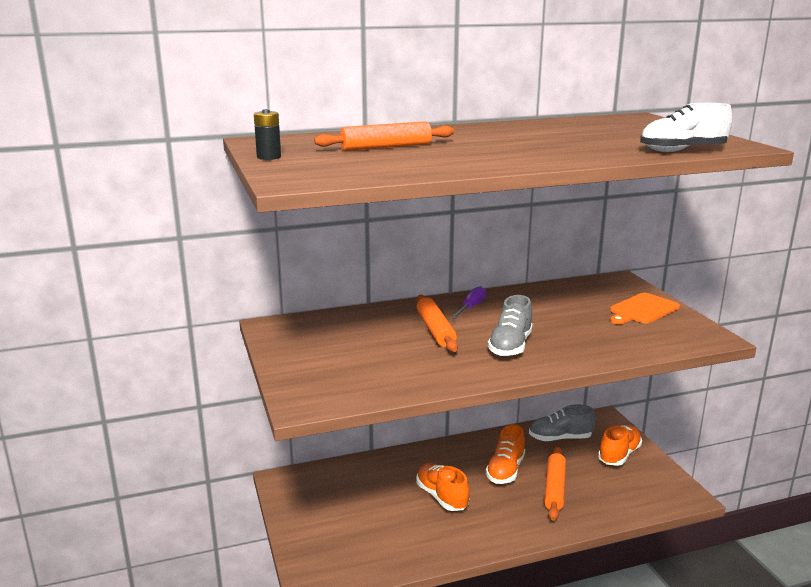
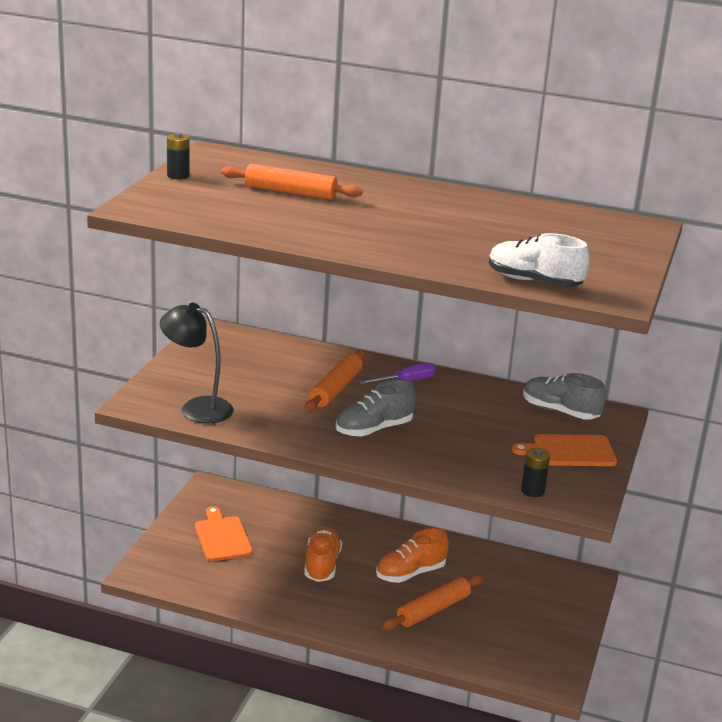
camera: 35 degrees right, 5 degrees up
grey shoe [529,405,596,441] -> grey shoe moved to [523,373,606,420]
orange shoe [598,425,642,466] -> none
none -> black lamp [160,303,234,424]
none -> orange cutting board [195,506,253,561]
none -> black battery [521,448,550,497]

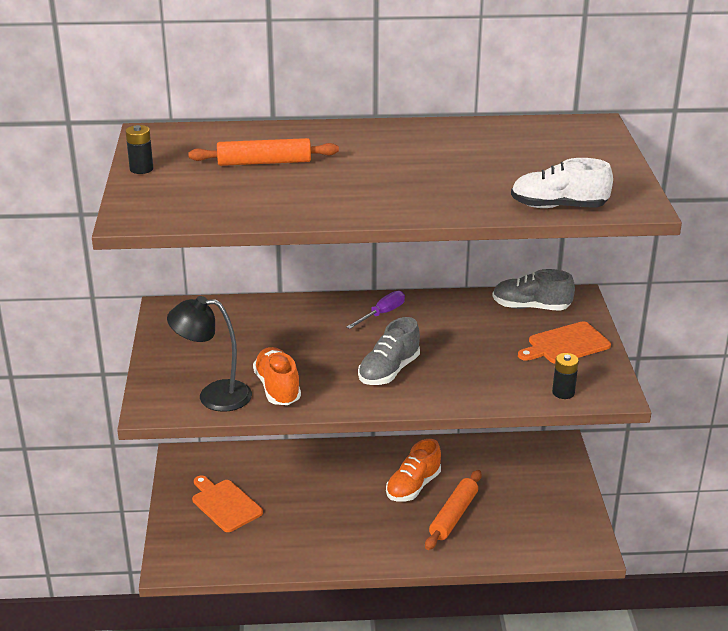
camera: 20 degrees left, 5 degrees up
orange shoe [304,527,342,582] -> orange shoe moved to [253,347,301,405]
orange rolling pin [305,350,366,412] -> none

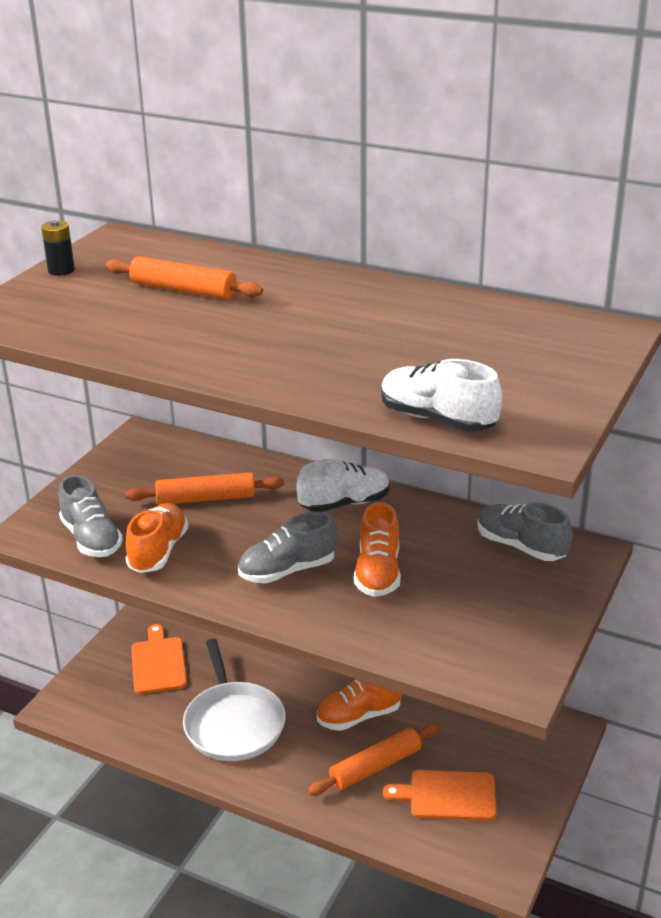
camera: 30 degrees right, 0 degrees up
black lamp [167,296,252,412] -> grey shoe [59,475,123,557]
purple screwdriver [347,291,405,329] -> white shoe [296,459,390,512]
orange cutting board [518,321,611,364] -> orange cutting board moved to [383,770,497,821]
black battery [552,353,579,399] -> none
none -> orange rolling pin [126,472,284,505]
none -> white pan [183,639,286,761]
none -> orange shoe [354,502,401,597]

